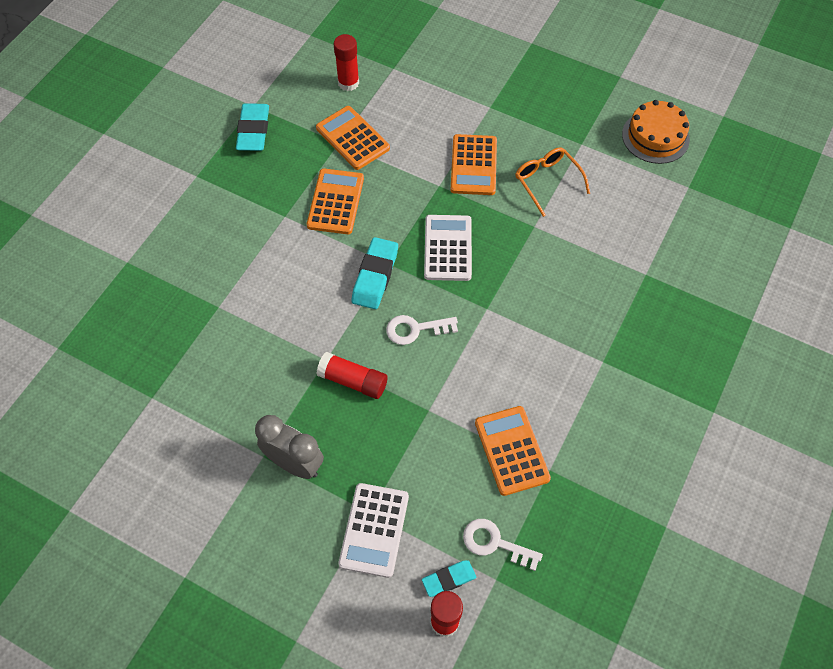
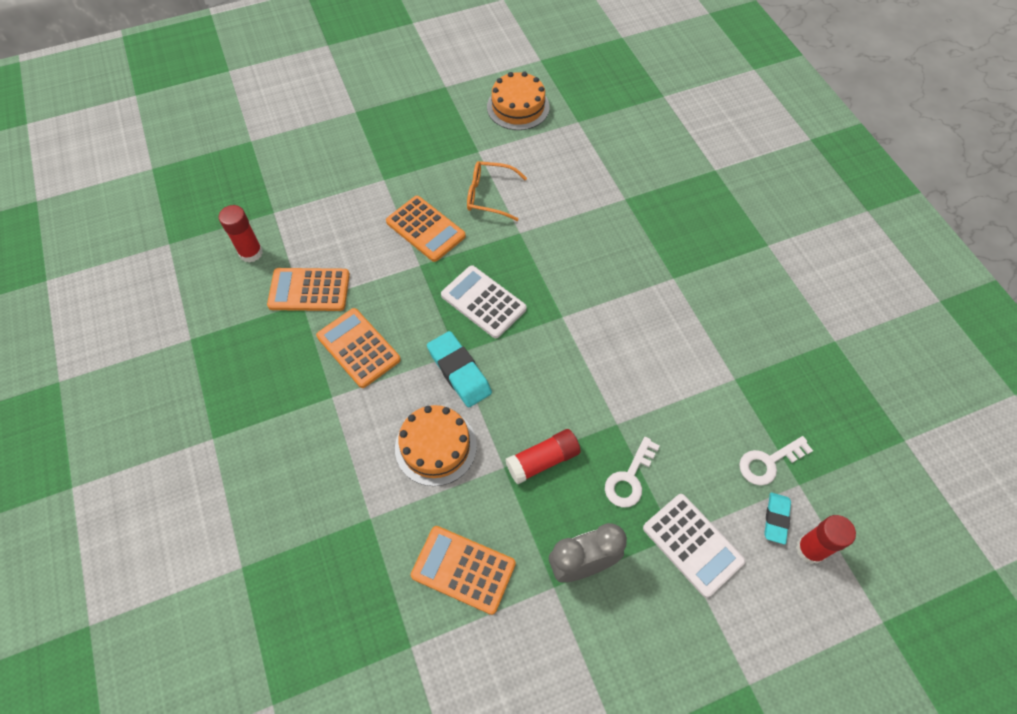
camera: 50 degrees left, 0 degrees up
turquoise eraser [236,103,269,151] -> none
white key [386,315,458,345] -> white key moved to [605,437,660,507]
orange calculator [475,406,551,496] -> orange calculator moved to [411,526,516,615]
none -> orange cake [395,405,477,486]

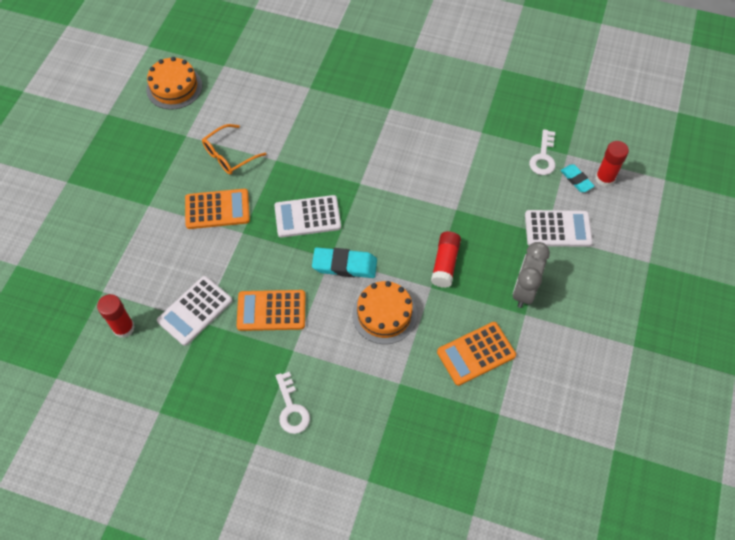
camera: 50 degrees left, 0 degrees up
orange calculator [267,268,350,311] -> white calculator [157,276,232,346]
white key [605,437,660,507] -> white key moved to [276,372,310,434]

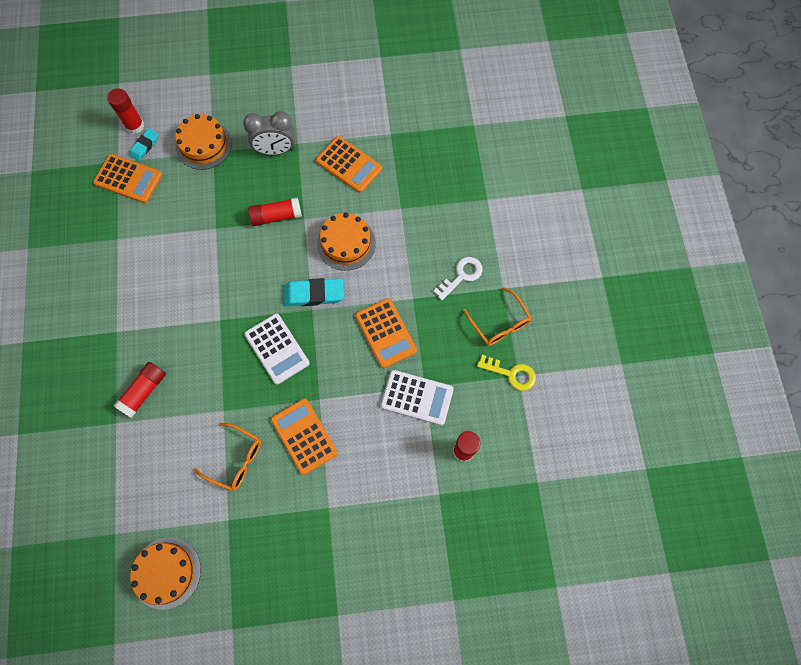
camera: 115 degrees left, 10 degrees up
turquoise eraser [312,248,377,278] -> turquoise eraser turned 75 degrees counterclockwise [284,278,344,306]
white calculator [525,210,593,247] -> orange cake [175,114,232,170]
white key [529,129,556,175] -> orange calculator [93,154,162,203]
none -> red glue stick [114,362,166,418]
none -> orange glasses [463,287,532,346]
none -> yellow key [477,355,536,391]

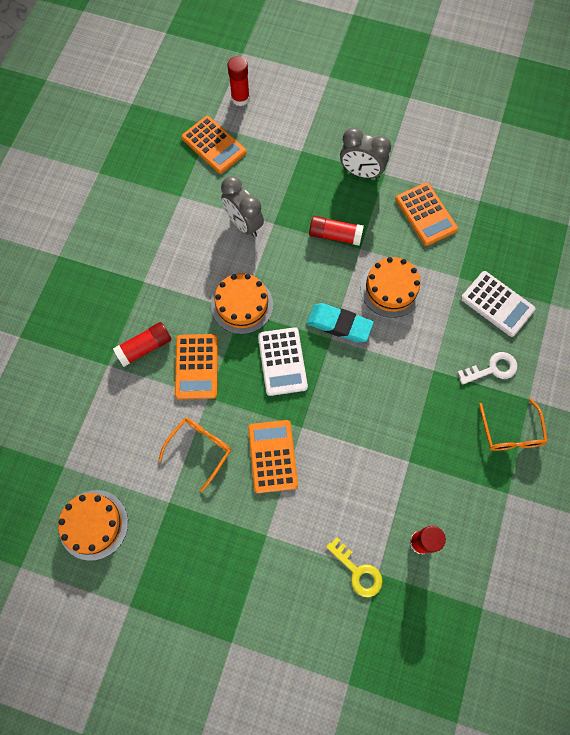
camera: 25 degrees right, 0 degrees up
turquoise eraser [130,128,158,161] -> none
orange cake [175,114,232,170] -> orange cake moved to [211,273,273,334]
orange glasses [194,423,261,491] -> orange glasses turned 105 degrees counterclockwise [158,418,231,492]
orange calculator [355,298,417,368] -> orange calculator moved to [175,334,218,399]
white calculator [381,370,454,425] -> white calculator moved to [461,271,536,337]
yellow key [477,355,536,391] -> yellow key moved to [326,537,383,597]
none -> grey clock [221,176,264,237]

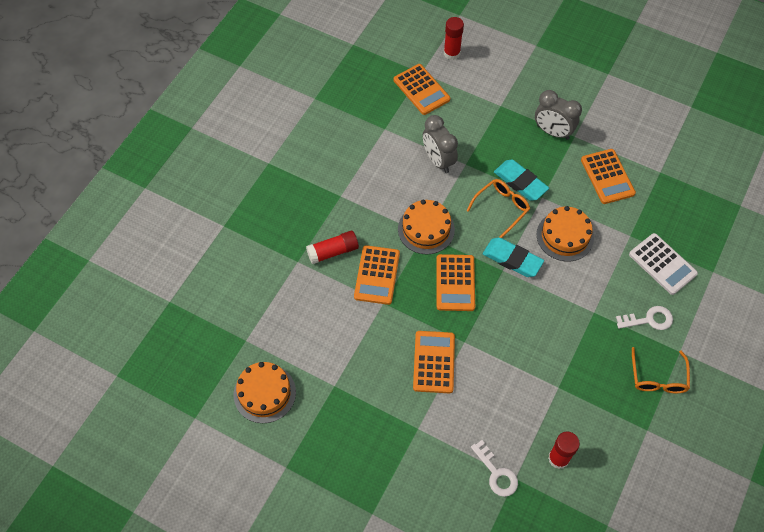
camera: 10 degrees right, 10 degrees down
orange glasses [158,418,231,492] -> orange glasses moved to [466,179,530,238]
white calculator [258,327,308,396] -> orange calculator [436,254,475,311]
red glue stick [309,216,364,246] -> turquoise eraser [494,160,549,201]
yellow key [326,537,383,597] -> white key [471,440,518,497]

